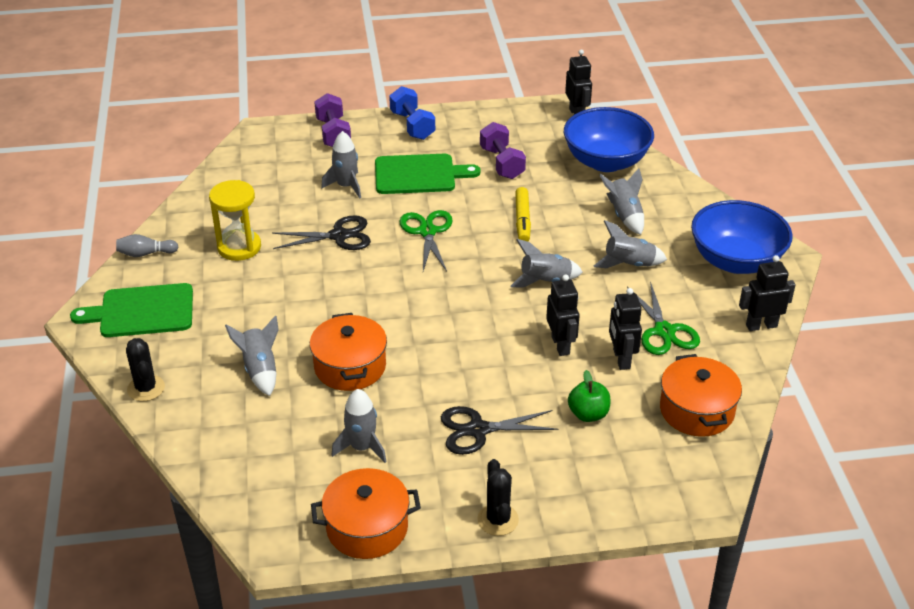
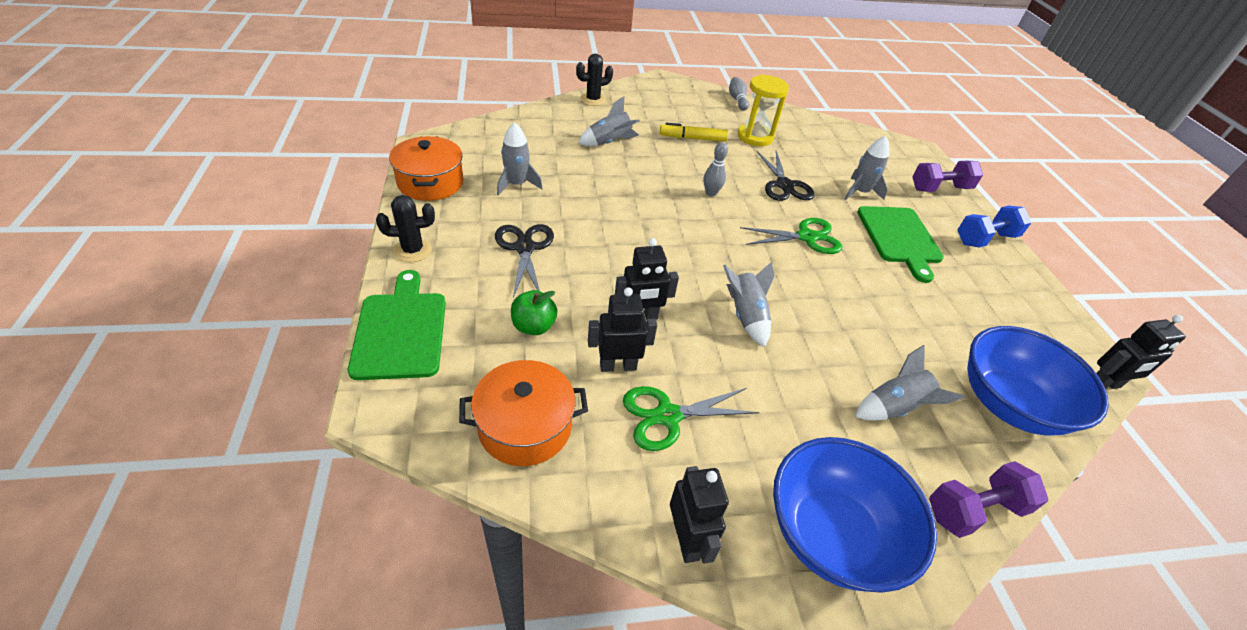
camera: 85 degrees right, 5 degrees up
green cutting board [70,283,193,337] -> green cutting board moved to [348,270,446,380]
orange pot [310,313,387,391] -> none
purple dumbbell [480,122,526,179] -> purple dumbbell moved to [929,461,1048,538]
yellow marker [515,187,531,242] -> yellow marker moved to [660,123,728,142]
grey rocket [594,220,667,268] -> none
none -> grey bowling pin [704,142,728,196]

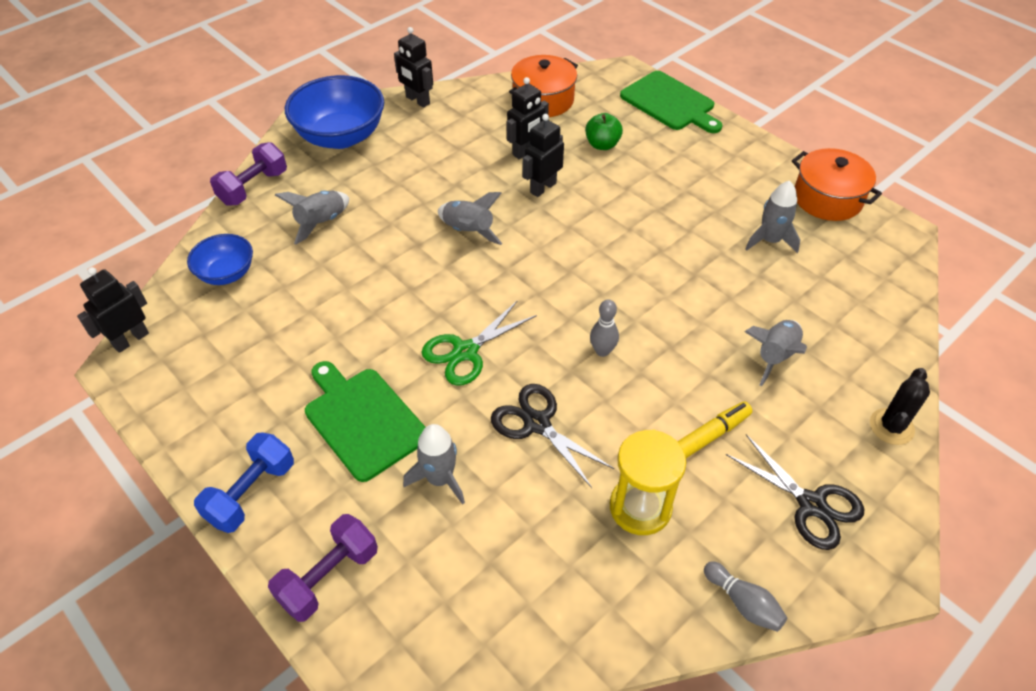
camera: 150 degrees right, 5 degrees up
black cactus [376,195,435,262] -> none
black scissors [495,224,554,298] -> black scissors moved to [726,434,865,550]
green scissors [623,386,760,451] -> none
blue bowl [967,326,1109,436] -> blue bowl [187,234,253,285], size x0.57

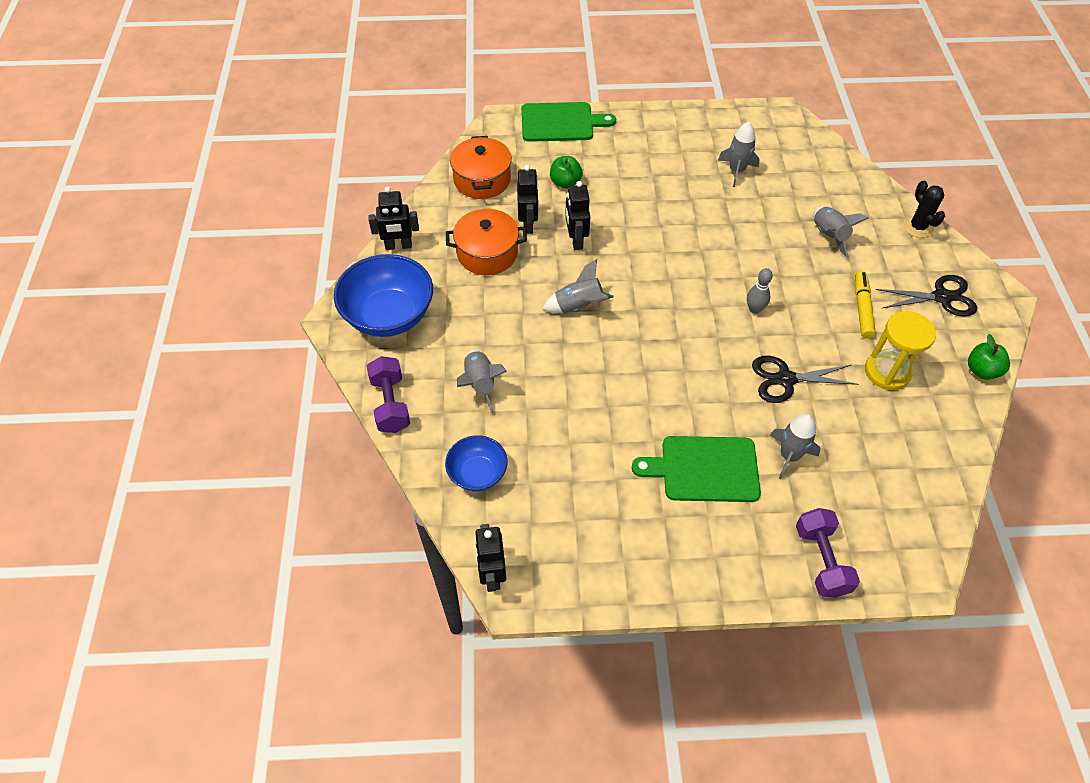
camera: 50 degrees left, 5 degrees up
blue dumbbell [194,432,294,533] -> none
green scissors [422,300,537,386] -> none
grey bowling pin [704,561,788,632] -> green apple [968,334,1010,380]
orange pot [792,148,882,221] -> orange pot moved to [446,209,527,275]

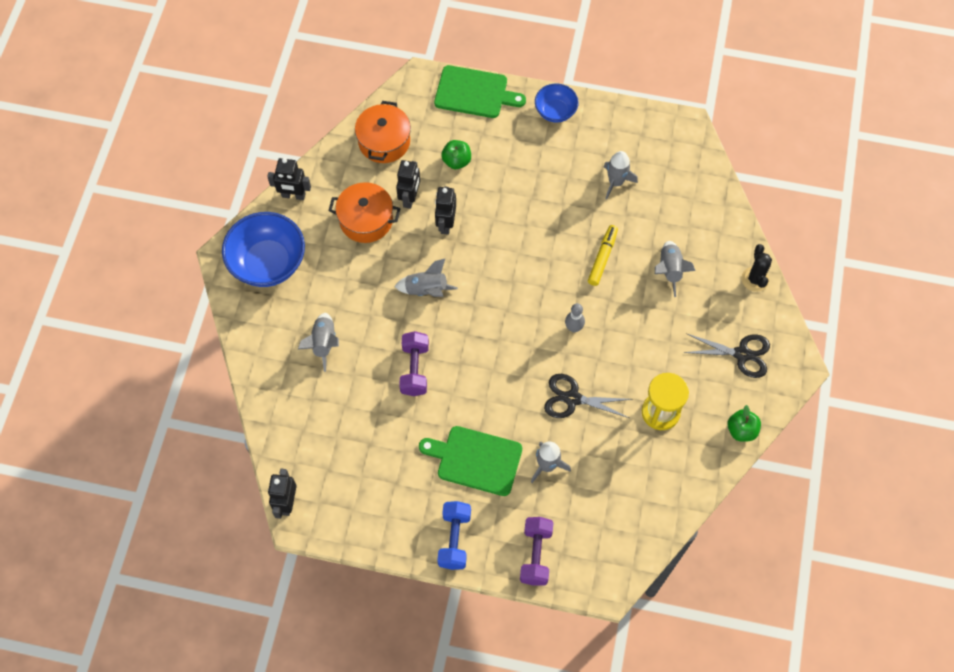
camera: 15 degrees right, 10 degrees up
purple dumbbell [367,356,410,433] -> purple dumbbell moved to [399,331,429,396]
blue bowl [445,435,507,491] -> blue bowl moved to [535,84,579,123]
yellow marker [855,271,876,339] -> yellow marker moved to [588,225,618,286]
none -> blue dumbbell [437,501,471,570]

